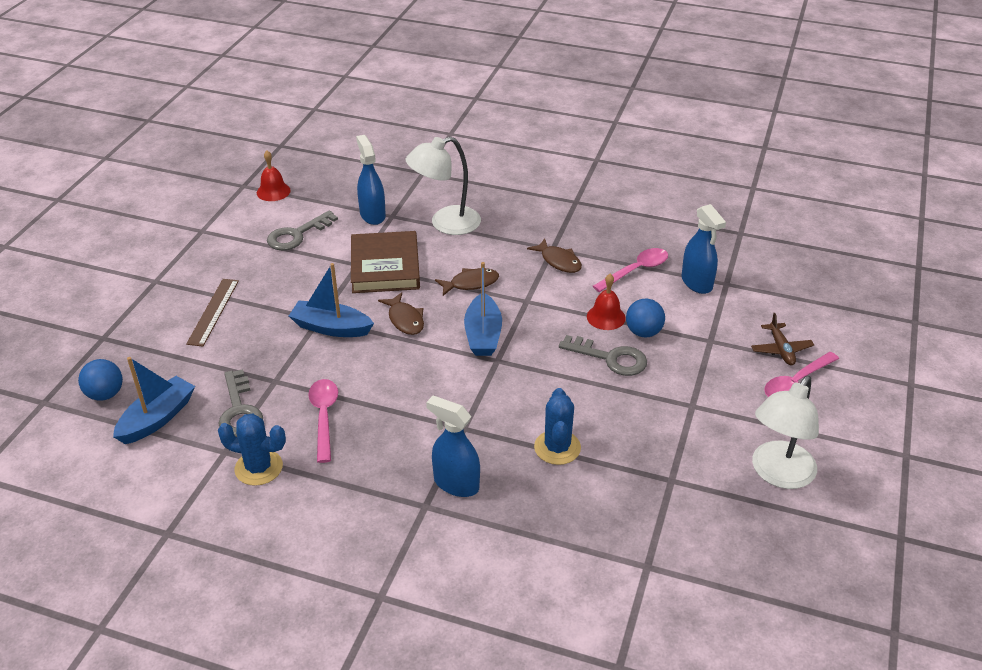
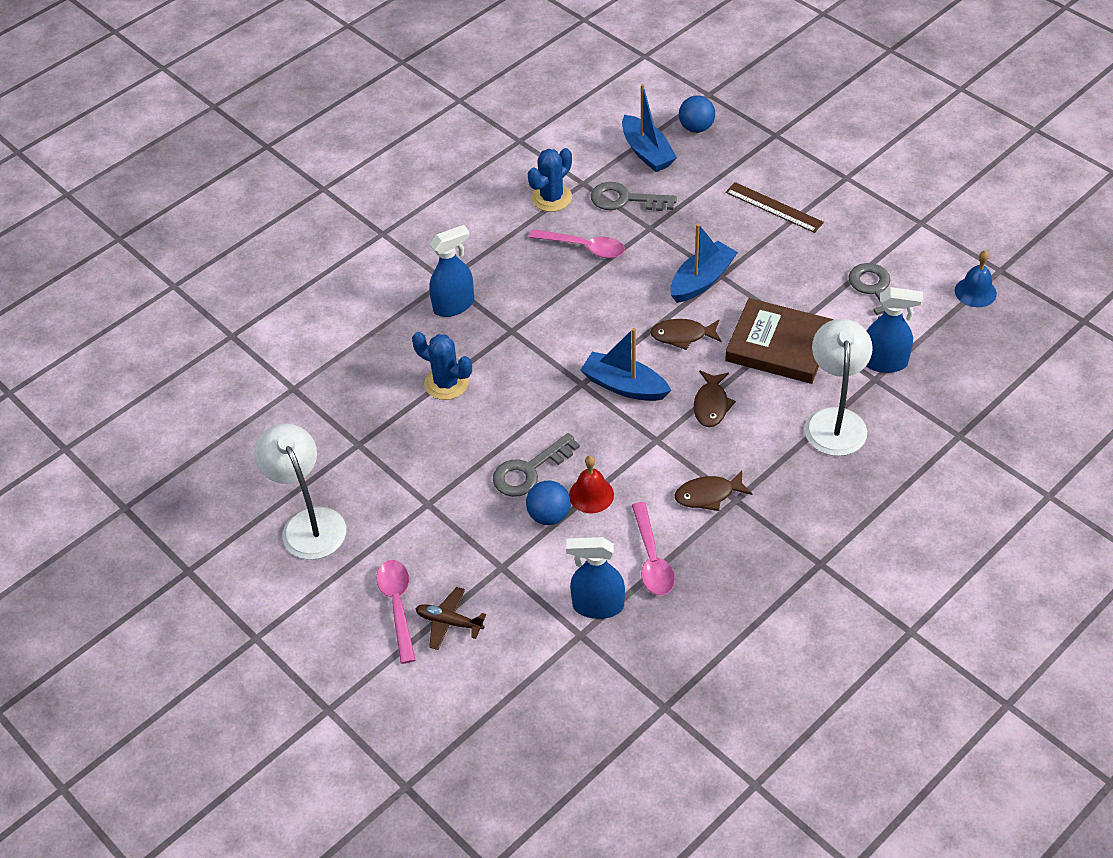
camera: 120 degrees right, 10 degrees up
red bell [257,151,291,201] -> blue bell [955,250,997,307]

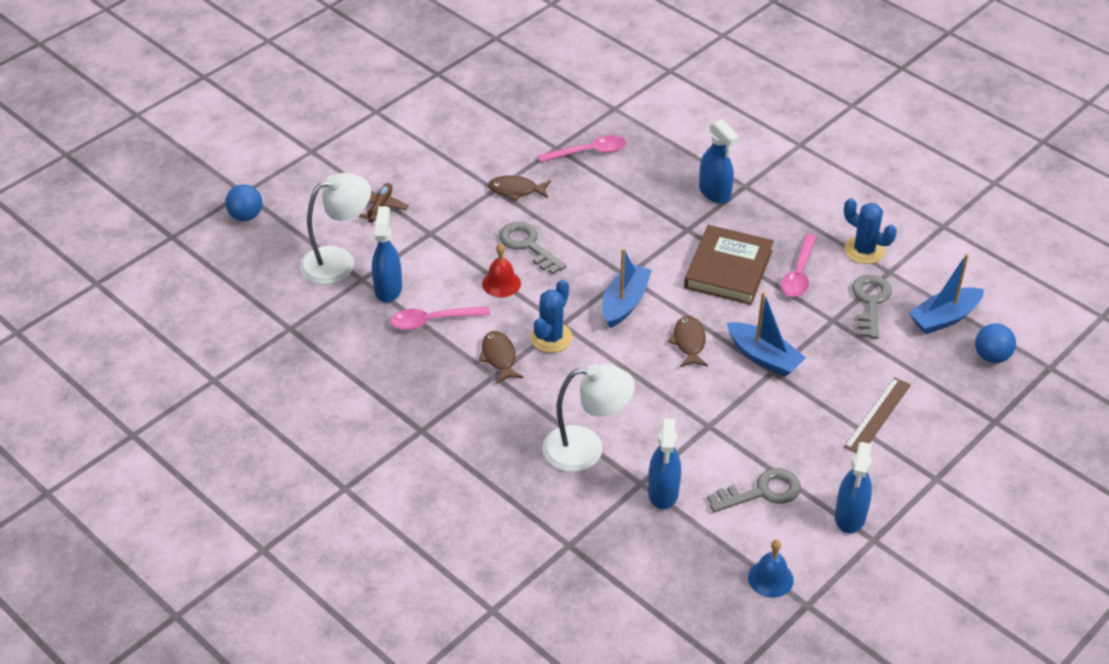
camera: 85 degrees right, 5 degrees down
white lamp [254,423,346,560] -> white lamp moved to [300,173,371,285]
pink spoon [376,560,416,664] -> pink spoon moved to [537,135,626,163]
blue cactus [412,332,472,400] -> blue cactus moved to [530,280,573,353]
blue ball [526,481,570,525] -> blue ball moved to [225,184,262,221]
brown fish [694,370,736,427] -> brown fish moved to [488,176,551,201]
brown book [725,298,834,384] -> brown book moved to [684,225,774,305]
none -> blue spray bottle [835,442,872,534]

